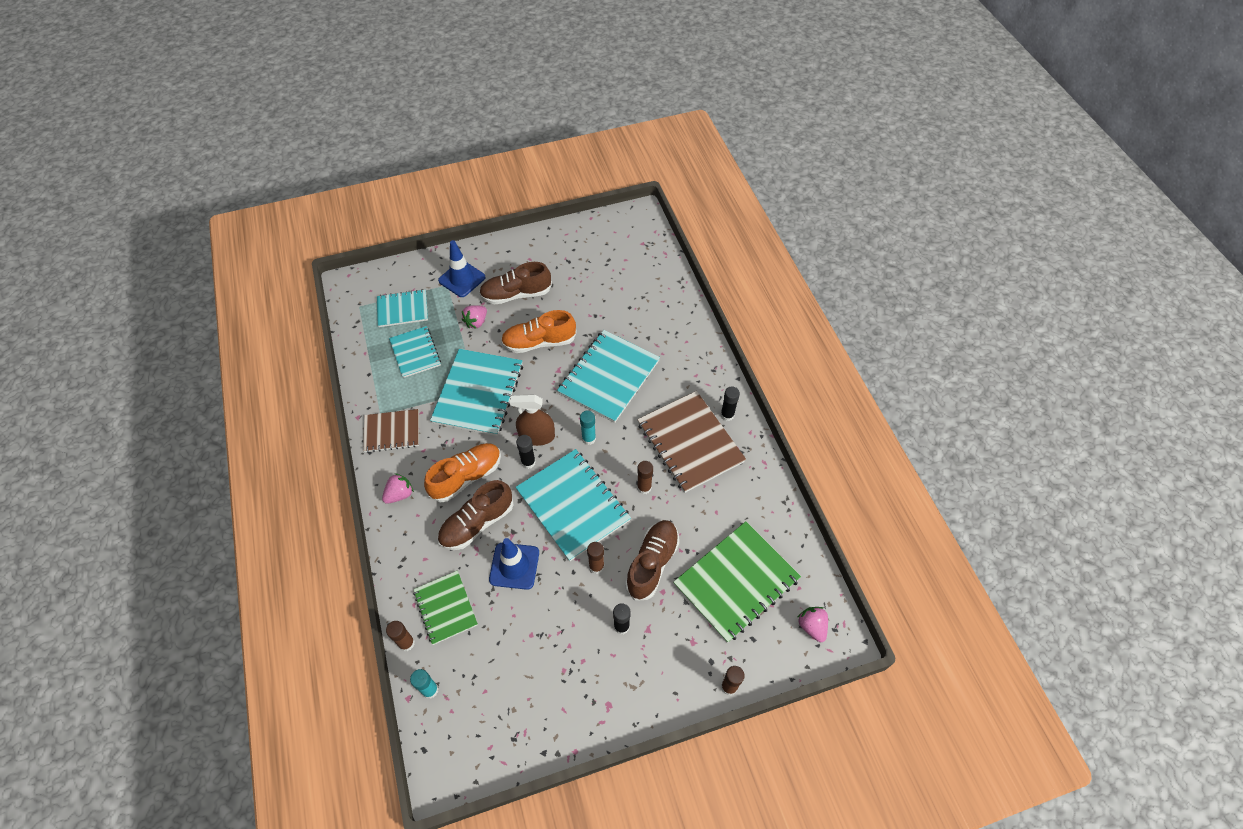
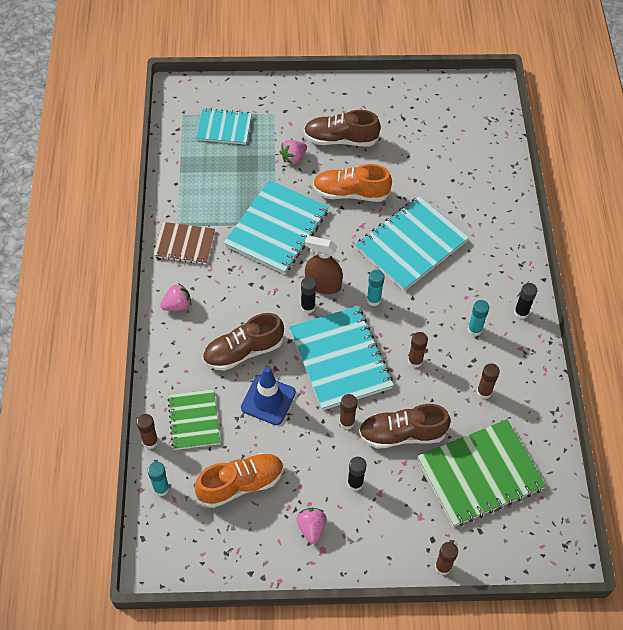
camera: 15 degrees right, 0 degrees up
turquoise notebook [389,326,441,378] -> none
orange shoe [424,443,501,502] -> orange shoe moved to [194,453,283,508]
blue traffic cone [438,240,486,297] -> none
brown shoe [625,520,679,601] -> brown shoe turned 135 degrees counterclockwise [359,404,451,448]
brown notebook [637,391,746,493] -> turquoise glue stick [468,300,489,336]
pink strawberry [797,607,828,642] -> pink strawberry moved to [296,508,327,544]
none -> brown glue stick [477,363,500,399]

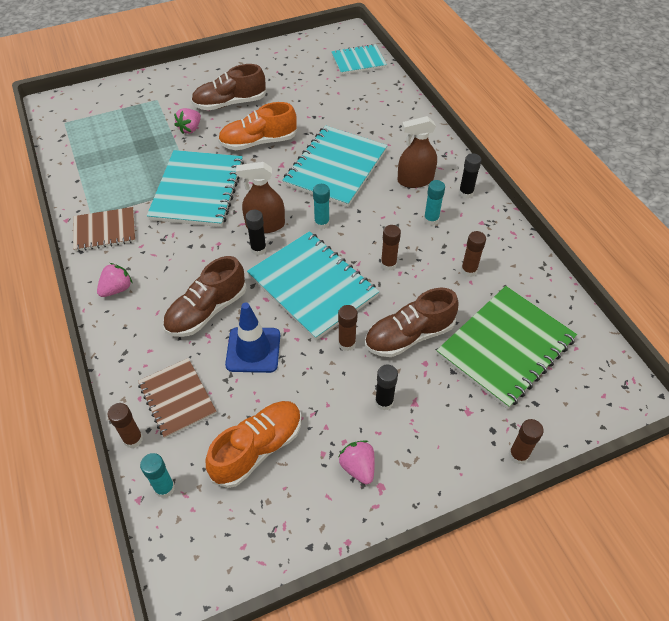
camera: 20 degrees left, 5 degrees down
green notebook [168,389,220,450] -> brown notebook [138,358,217,439]
turquoise notebook [196,108,252,145] -> turquoise notebook moved to [331,44,387,75]
none -> brown spray bottle [398,116,437,188]

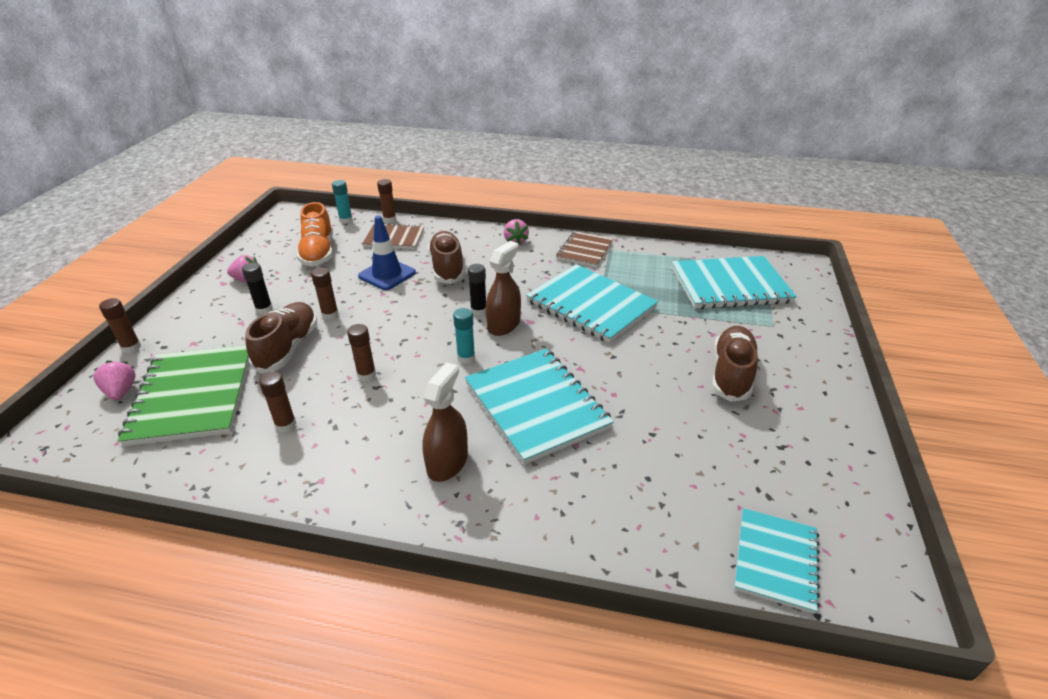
camera: 125 degrees right, 15 degrees down
pink strawberry [174,108,201,134] -> pink strawberry moved to [93,361,136,400]
orange shoe [218,102,297,150] -> none
turquoise notebook [247,231,379,340] -> turquoise notebook moved to [672,256,797,309]
turquoise glue stick [424,180,445,226] -> none
black glue stick [459,153,481,198] -> none

